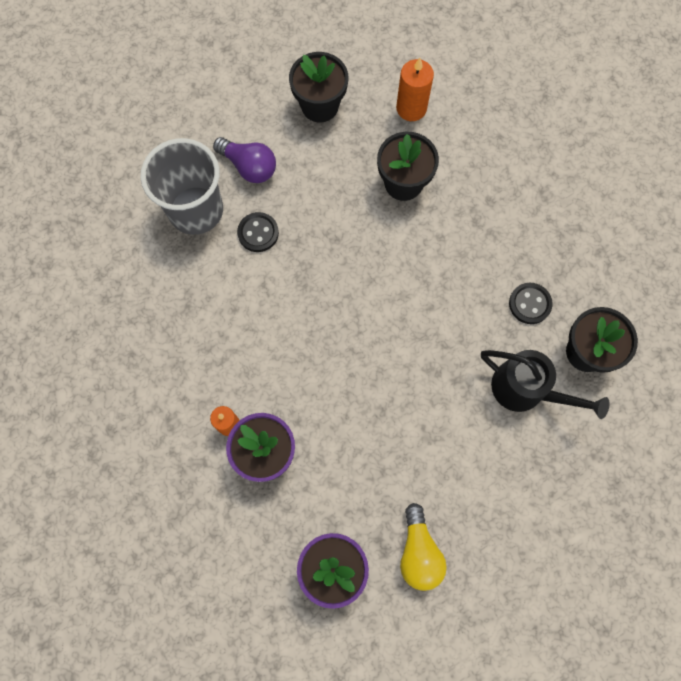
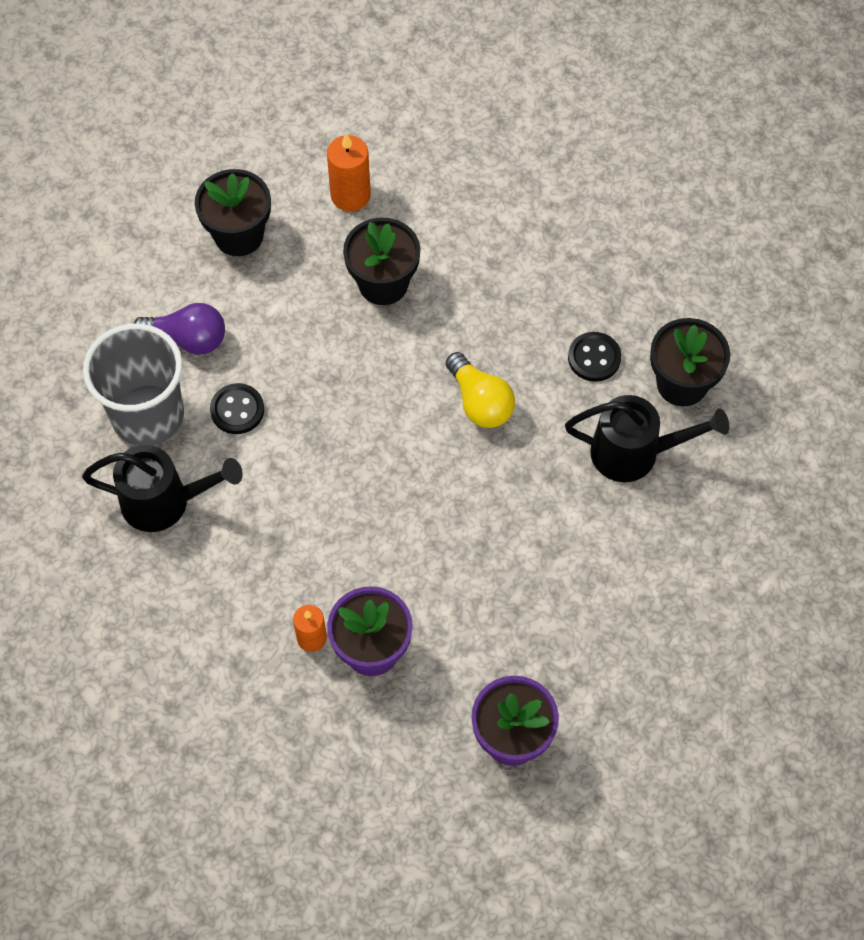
camera: 25 degrees left, 10 degrees down
yellow light bulb [400,503,447,591] -> yellow light bulb moved to [446,352,515,428]
none -> black watering can [82,445,243,532]

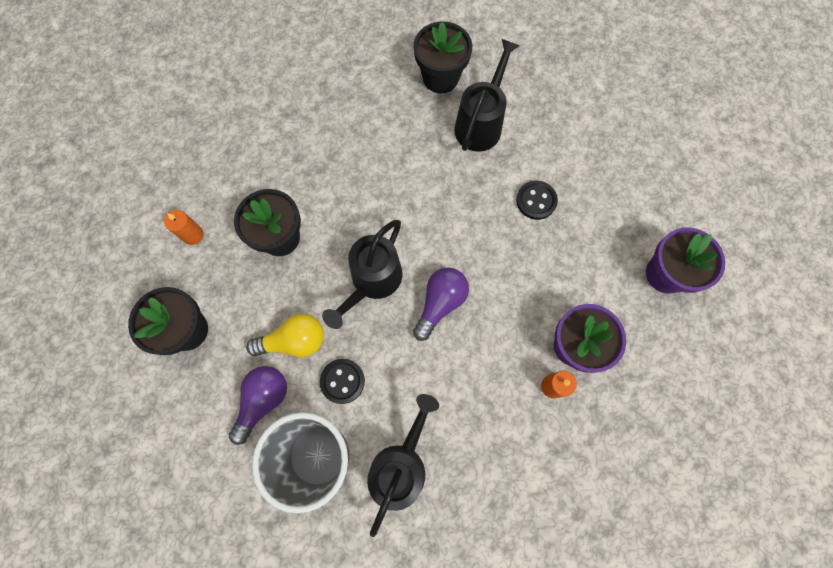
camera: 70 degrees left, 10 degrees up
orange candle [327,133,371,211] -> orange candle [164,210,204,245], size x0.66
yellow light bulb [446,352,515,428] -> yellow light bulb moved to [246,314,324,357]
black button [568,332,621,382] -> black button moved to [516,180,558,220]
none -> black watering can [322,220,403,329]
none -> purple light bulb [413,267,469,341]

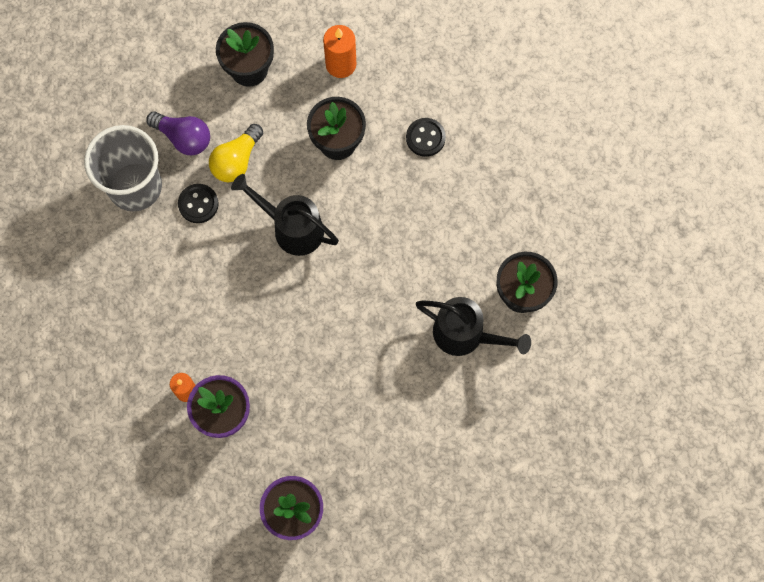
camera: 90 degrees right, 0 degrees up
orange candle [164,210,204,245] -> orange candle [323,25,356,78], size x1.51
yellow light bulb [246,314,324,357] -> yellow light bulb turned 45 degrees clockwise [209,124,263,182]
black watering can [367,394,439,537] -> none
purple light bulb [413,267,469,341] -> none
black button [516,180,558,220] -> black button moved to [406,118,446,157]

